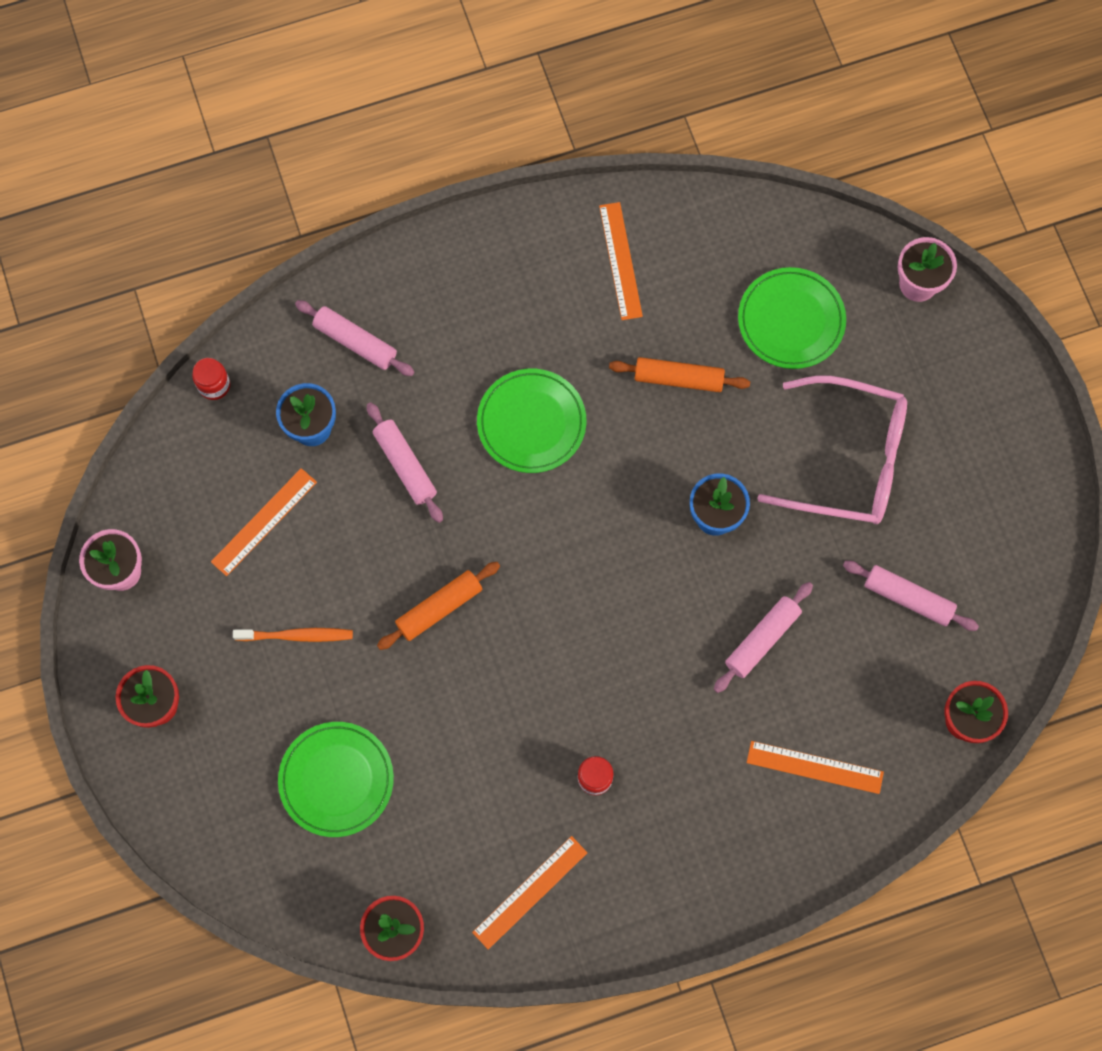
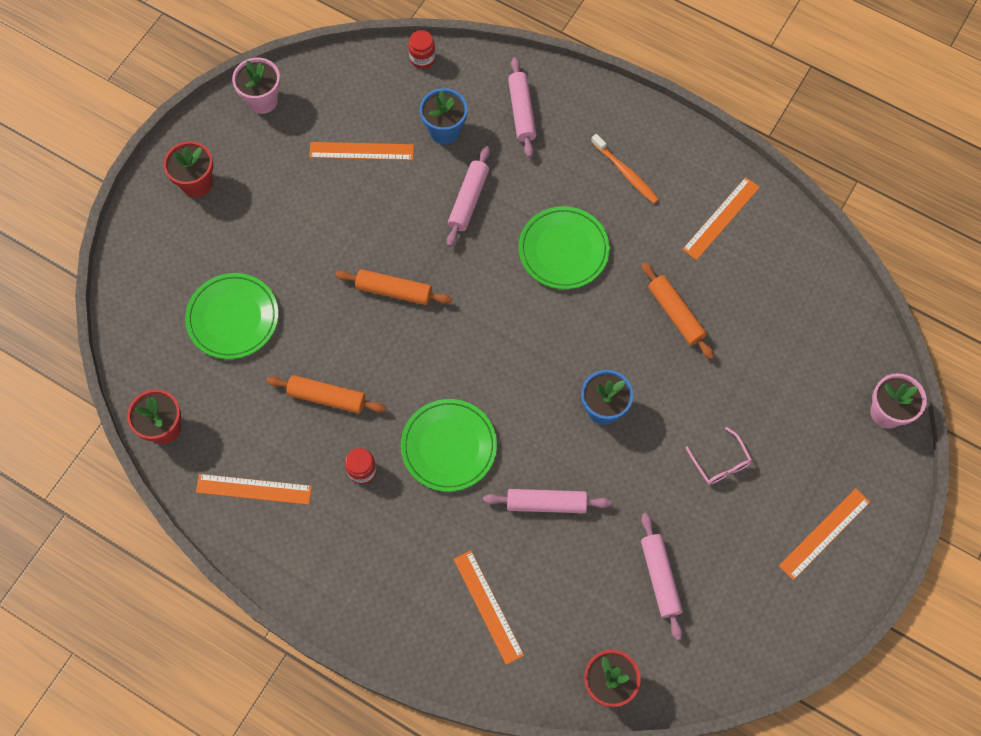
camera: 50 degrees right, 5 degrees down
orange toothbrush [233,628,353,642] -> orange toothbrush moved to [591,134,659,204]
green plate [738,267,846,369] -> green plate moved to [401,399,497,492]
pink glasses [757,376,907,524] -> pink glasses [685,427,752,485], size x0.43
none -> orange rolling pin [266,375,386,413]
none -> orange ruler [779,488,870,580]

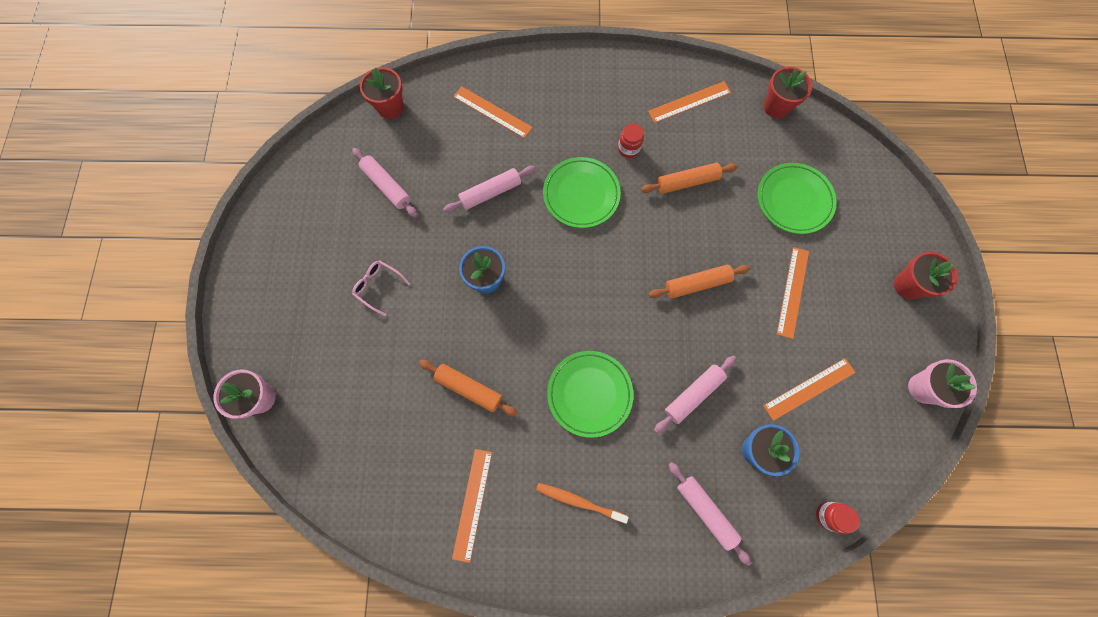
camera: 150 degrees right, 5 degrees up
pink rolling pin [447,146,490,247] -> pink rolling pin turned 60 degrees clockwise [654,356,736,433]
orange ruler [779,488,870,580] -> orange ruler moved to [777,247,809,339]

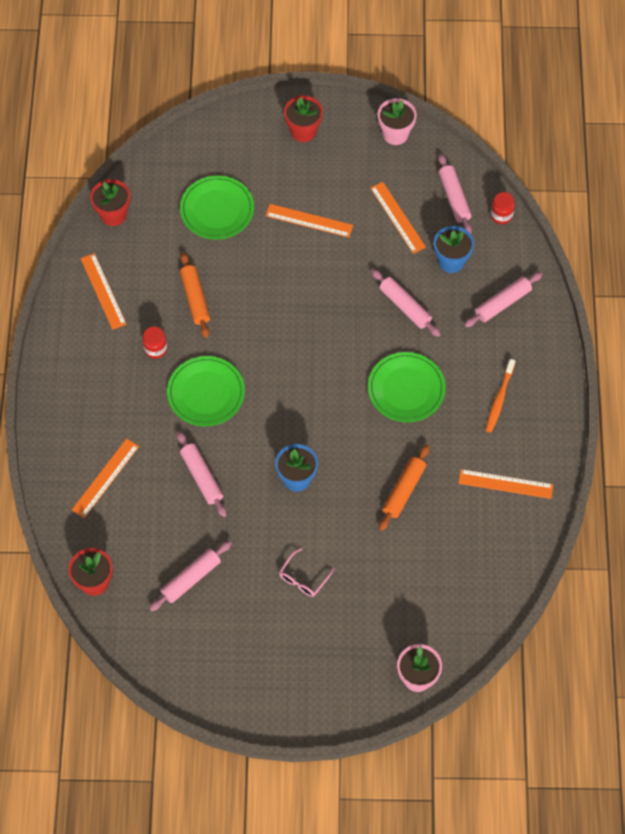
camera: 90 degrees left, 10 degrees down
orange rolling pin [649,265,750,299] -> none
none -> pink rolling pin [438,154,472,234]

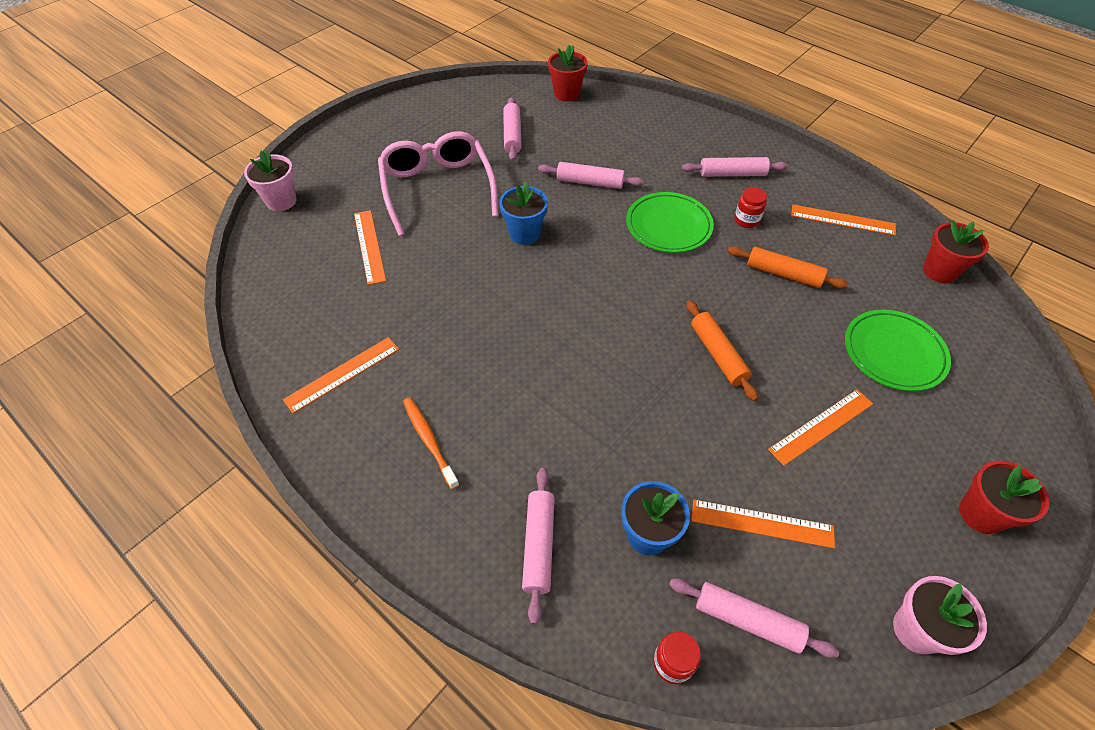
camera: 130 degrees right, 10 degrees down
orange ruler [72,438,139,518] -> orange ruler moved to [354,210,386,285]
pink glasses [279,548,334,597] -> pink glasses [378,131,499,236], size x2.34
green plate [368,352,446,422] -> none
pink rolling pin [371,269,441,337] -> pink rolling pin moved to [682,157,788,177]
orange rolling pin [379,445,429,531] -> orange rolling pin moved to [686,300,759,401]

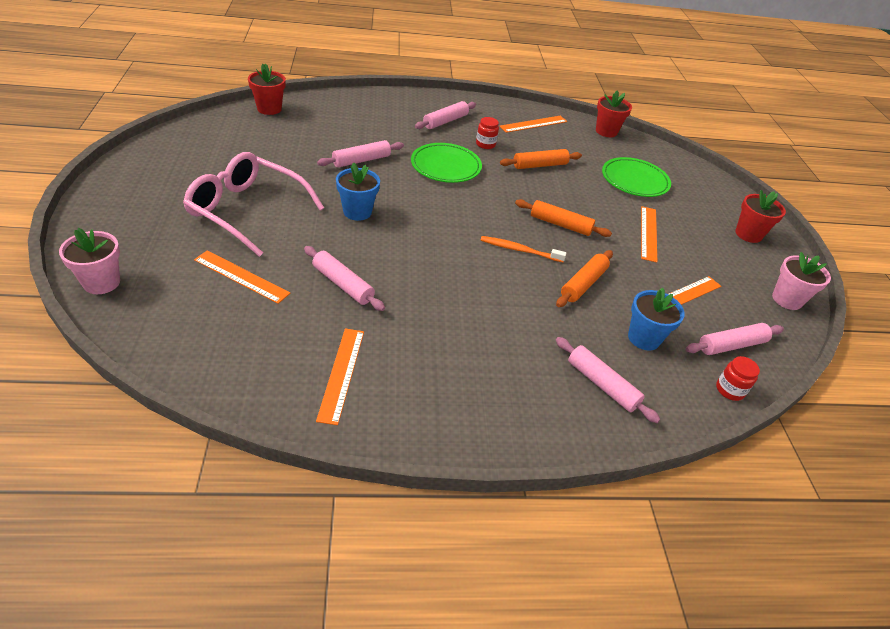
camera: 50 degrees left, 10 degrees down
orange toothbrush [403,398,459,489] -> orange toothbrush moved to [480,236,566,262]
pink rolling pin [503,97,522,161] -> pink rolling pin moved to [304,246,385,311]
none -> orange rolling pin [556,250,613,307]

